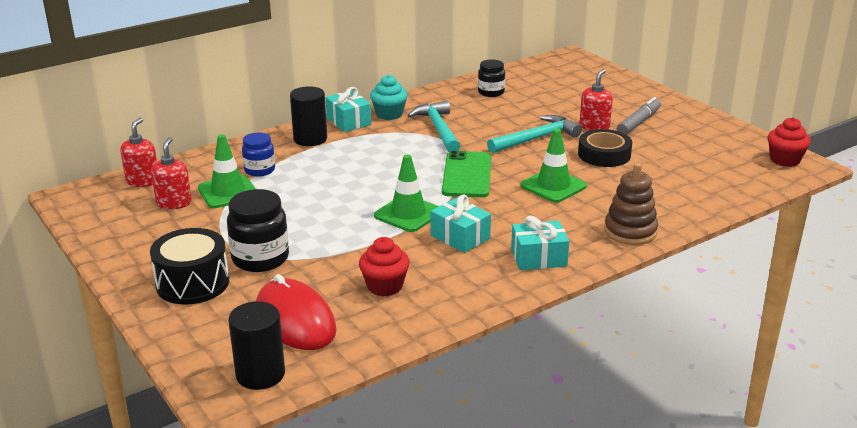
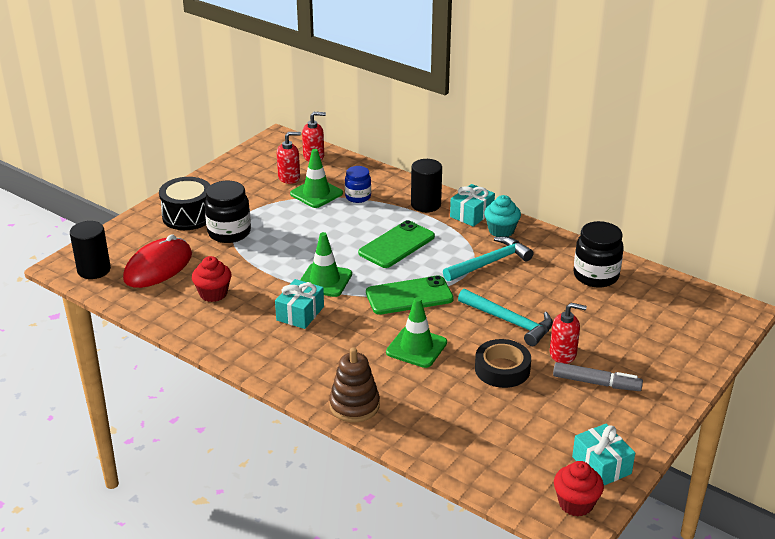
camera: 70 degrees right, 5 degrees up
black jar [478,59,505,97] -> black jar [574,221,624,288], size x1.60
turquoise gift [511,216,569,270] -> turquoise gift moved to [572,424,635,485]
none -> green phone [358,220,435,268]

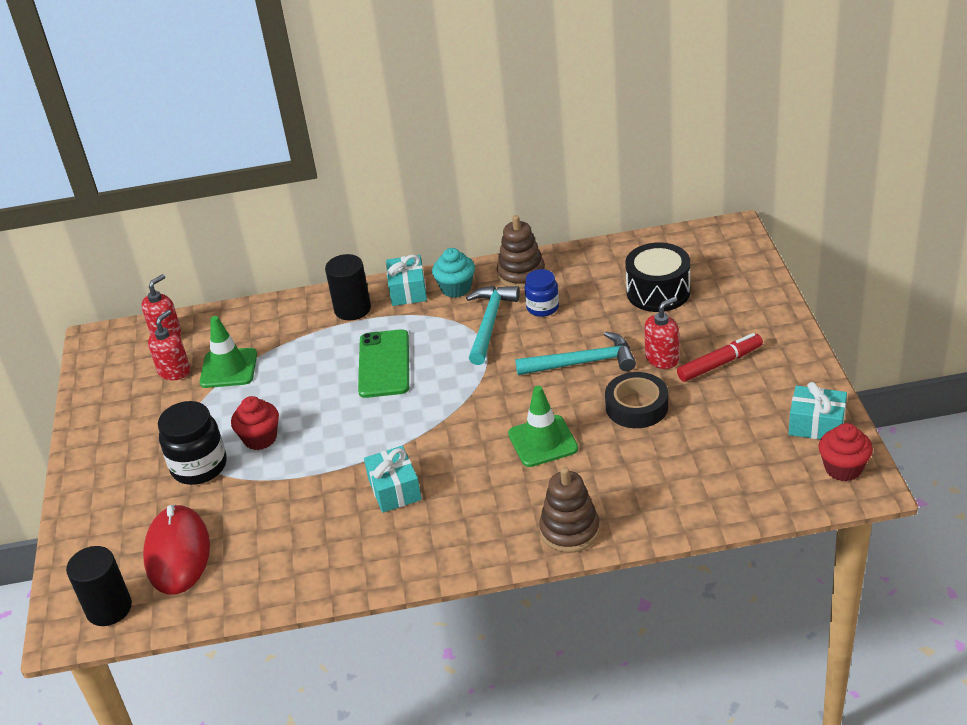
camera: 40 degrees left, 5 degrees up
black drum [159,177,210,230] -> black drum moved to [625,243,690,312]
red cupcake [192,256,231,302] -> red cupcake moved to [231,396,279,450]
green traffic cone [300,232,352,297] -> none
blue jar [345,166,371,203] -> blue jar moved to [524,269,559,317]
green phone [366,275,454,315] -> none
grey marker [553,362,643,391] -> red marker [677,333,763,382]
black jar [574,221,624,288] -> none
none -> brown stacking toy [497,215,545,289]

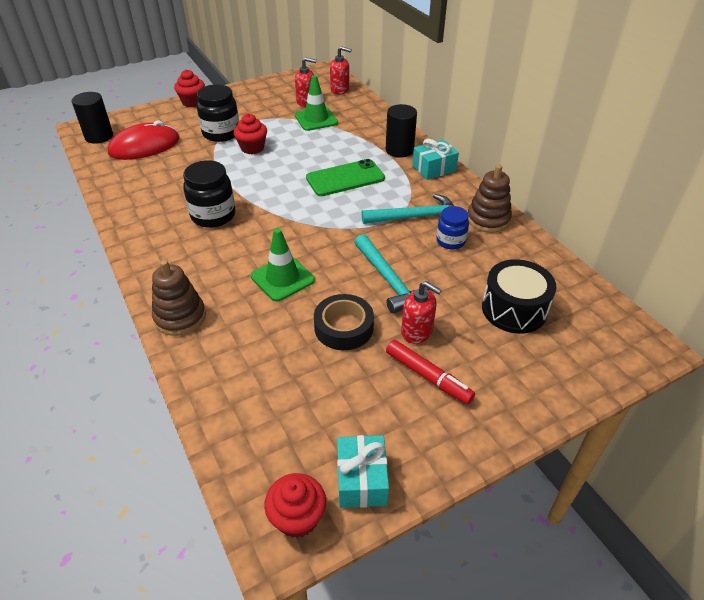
camera: 65 degrees right, 5 degrees up
turquoise gift [364,446,422,513] -> black jar [183,160,235,228]
turquoise cupcake [432,248,475,298] -> none
none -> red cupcake [174,69,205,107]

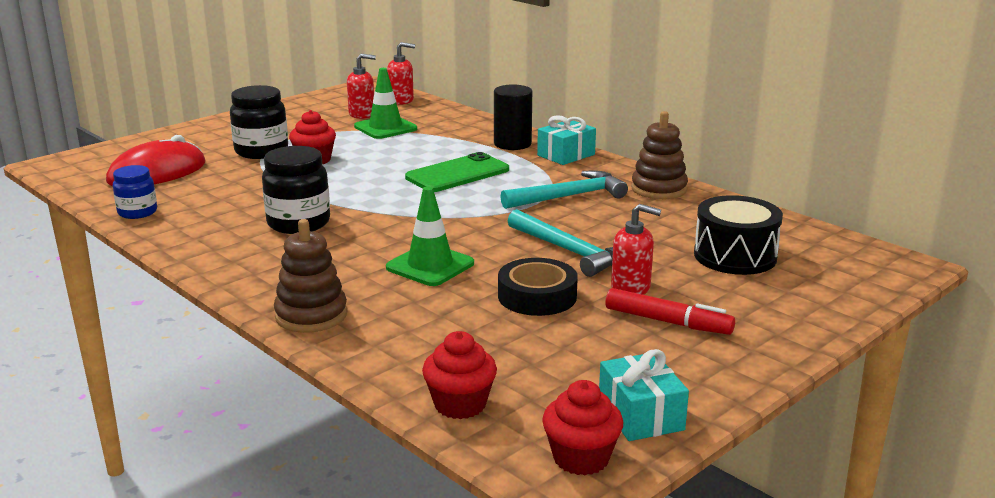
camera: 15 degrees left, 20 degrees down
black cylinder [71,92,113,144] -> none
red cupcake [174,69,205,107] -> red cupcake moved to [422,331,497,419]
blue jar [436,206,469,250] -> blue jar moved to [113,165,157,219]

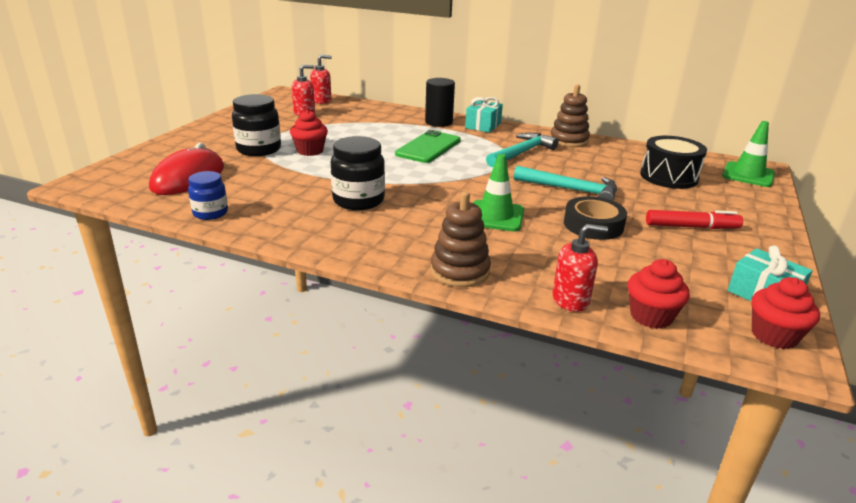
camera: 25 degrees left, 5 degrees up
green traffic cone [354,68,417,139] -> green traffic cone moved to [722,121,775,187]
red soap dispenser [611,204,661,295] -> red soap dispenser moved to [553,224,608,312]

